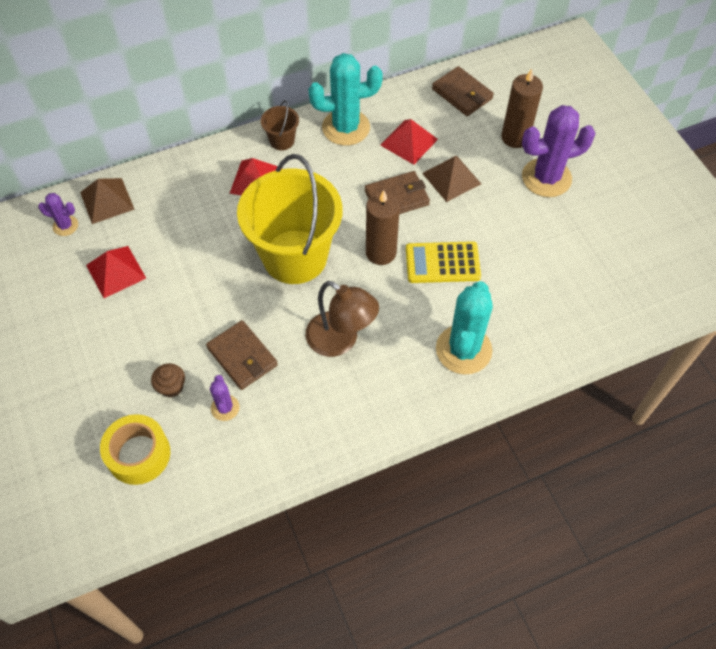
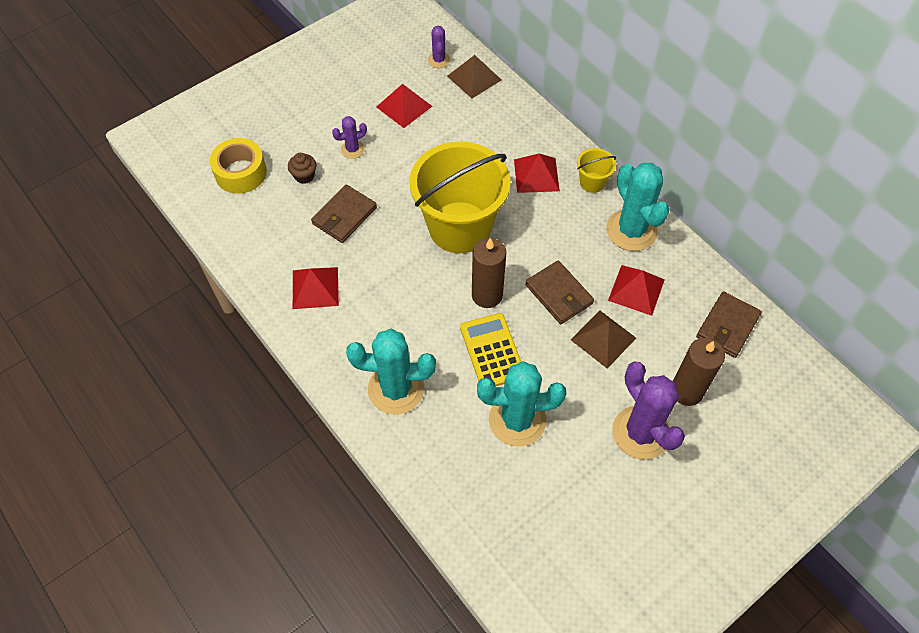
camera: 75 degrees right, 0 degrees up
purple cactus [210,375,239,421] -> purple cactus moved to [332,116,367,159]
brown bucket [261,100,299,150] -> yellow bucket [577,148,616,193]
brown lamp [306,281,379,357] -> none
none -> red pyramid [293,267,339,309]
none -> turquoise cactus [477,361,566,447]

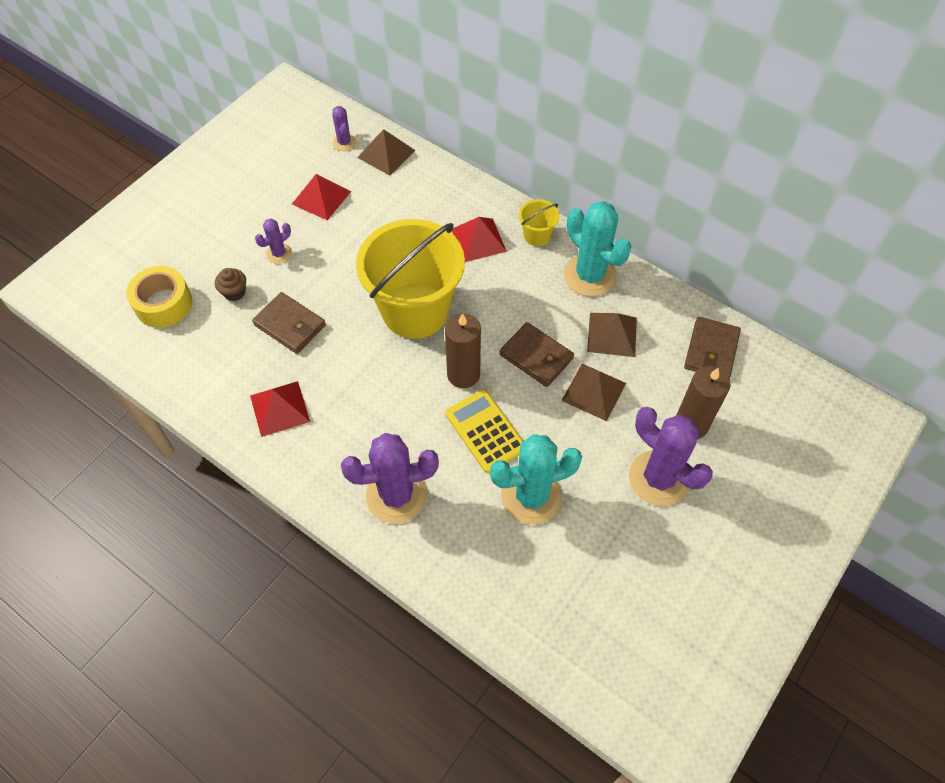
camera: 15 degrees left, 0 degrees up
brown wallet [311,185,377,243] -> brown wallet turned 75 degrees counterclockwise [252,292,326,354]
turquoise cactus [346,329,436,415] -> purple cactus [341,433,439,524]
red pyramid [608,265,665,316] -> brown pyramid [587,313,637,357]

